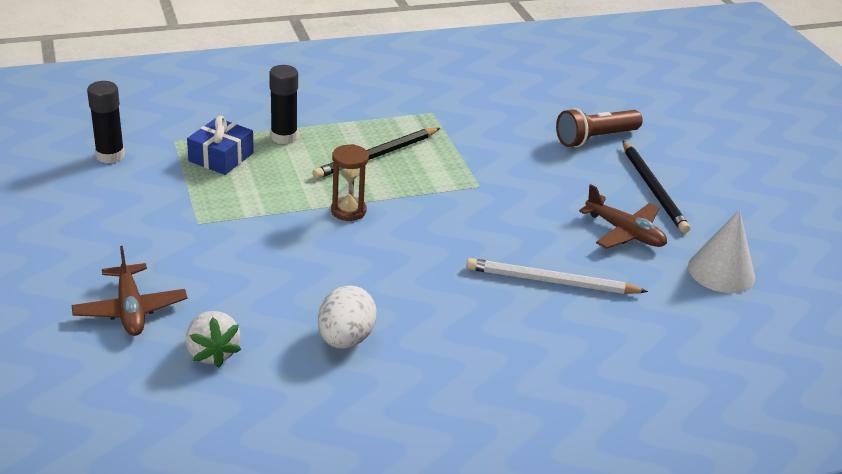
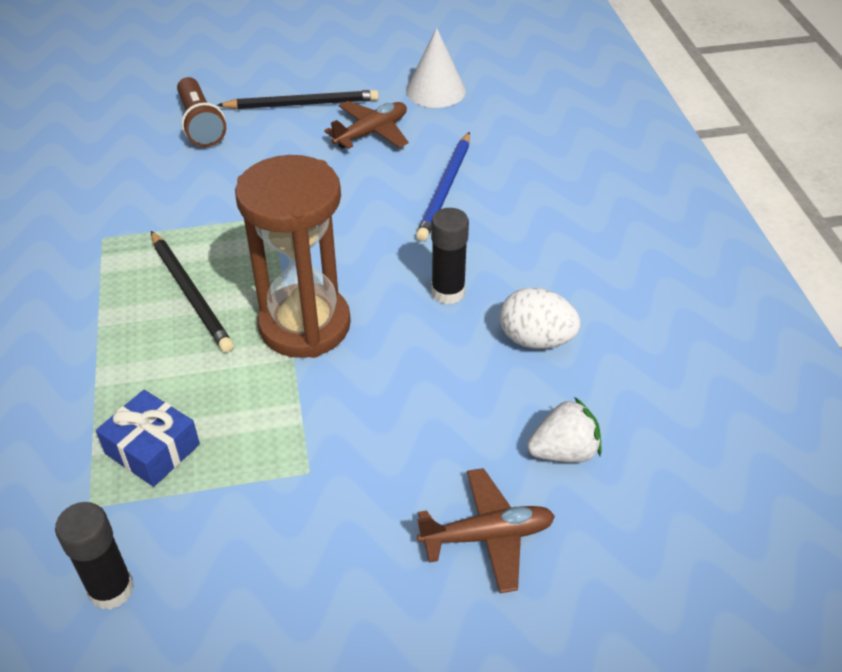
camera: 80 degrees left, 10 degrees up
black glue stick [269,65,298,144] -> black glue stick moved to [431,208,469,304]
brown hourglass [331,144,369,221] -> brown hourglass [235,155,351,358], size x2.14
white pencil [466,258,648,294] -> blue pencil [416,132,470,241]

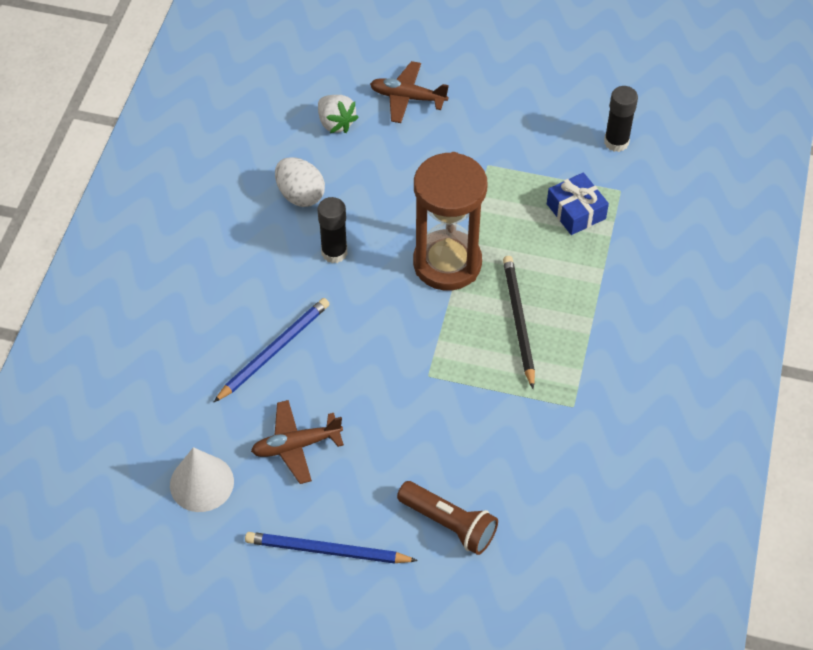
camera: 155 degrees left, 10 degrees up
brown flashlight [177,77,226,147] -> brown flashlight turned 120 degrees clockwise [397,481,498,555]
black pencil [217,90,379,109] -> none
white strawberry [527,397,601,463] -> white strawberry turned 135 degrees counterclockwise [318,95,359,133]
none -> blue pencil [245,532,418,564]

